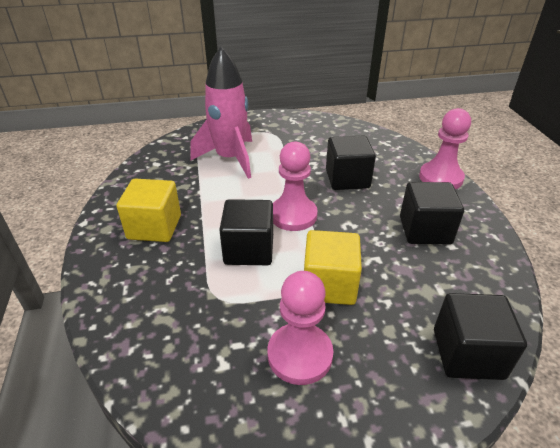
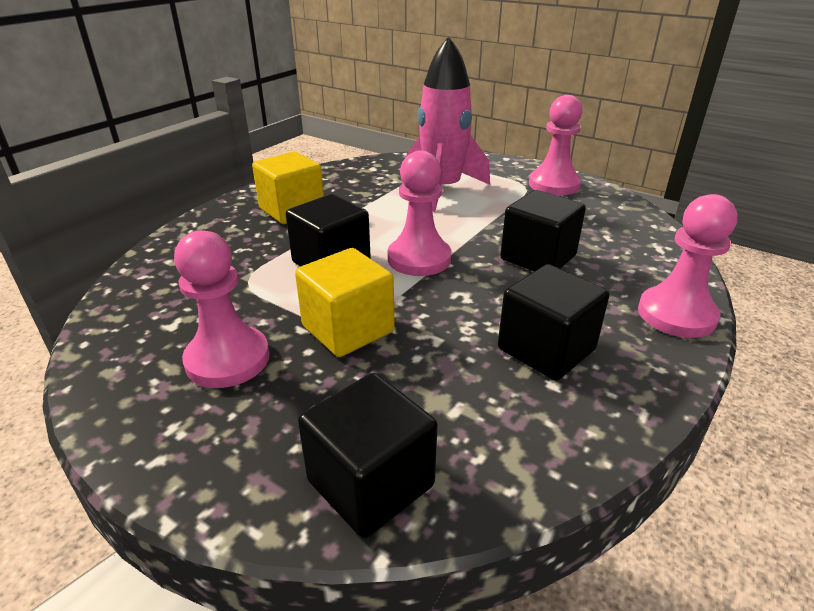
camera: 45 degrees right, 5 degrees down
none -> pink pawn [529,95,582,195]

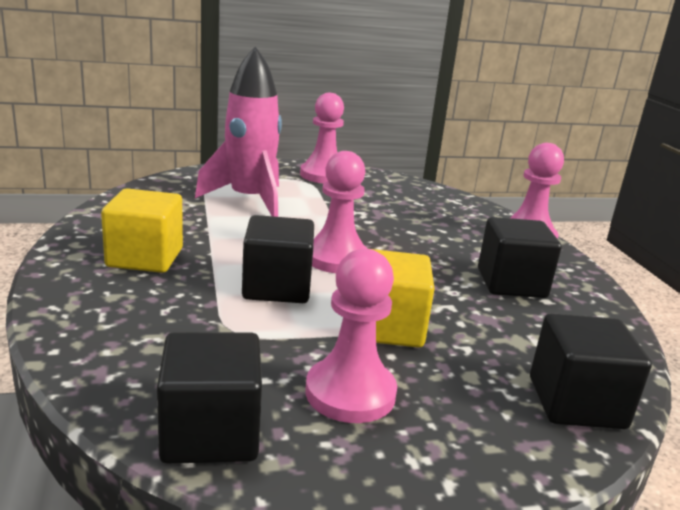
camera: 50 degrees left, 10 degrees down
black cube [500,190,586,271] -> black cube moved to [157,332,262,464]

